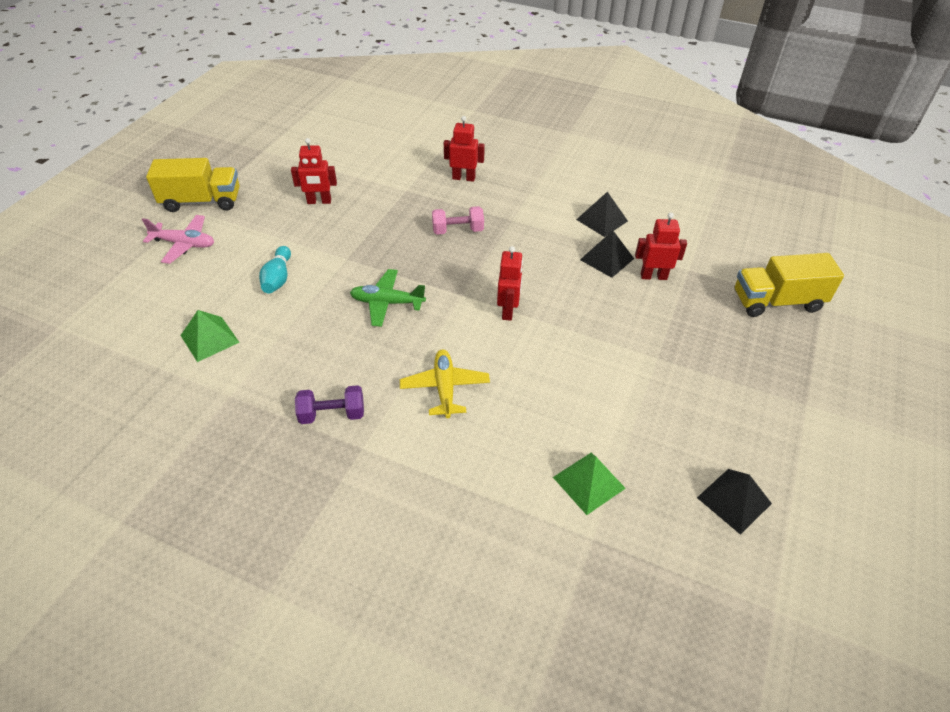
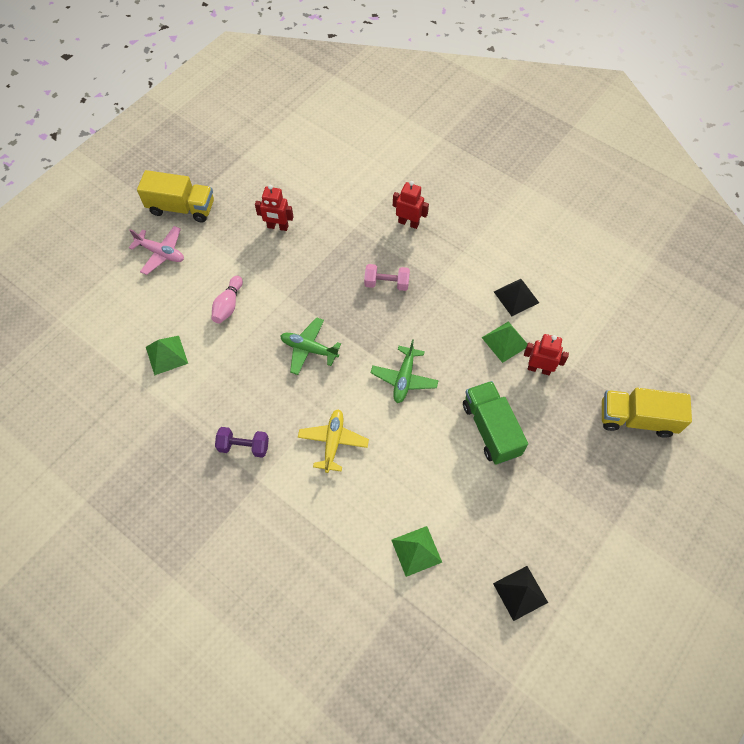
camera: 15 degrees right, 15 degrees up
turquoise bowling pin [259,246,291,294] -> pink bowling pin [211,276,243,323]
red robot [497,246,523,321] -> green plane [371,339,439,403]
black pyramid [580,231,634,278] -> green pyramid [481,322,527,363]
none -> green truck [463,381,528,465]

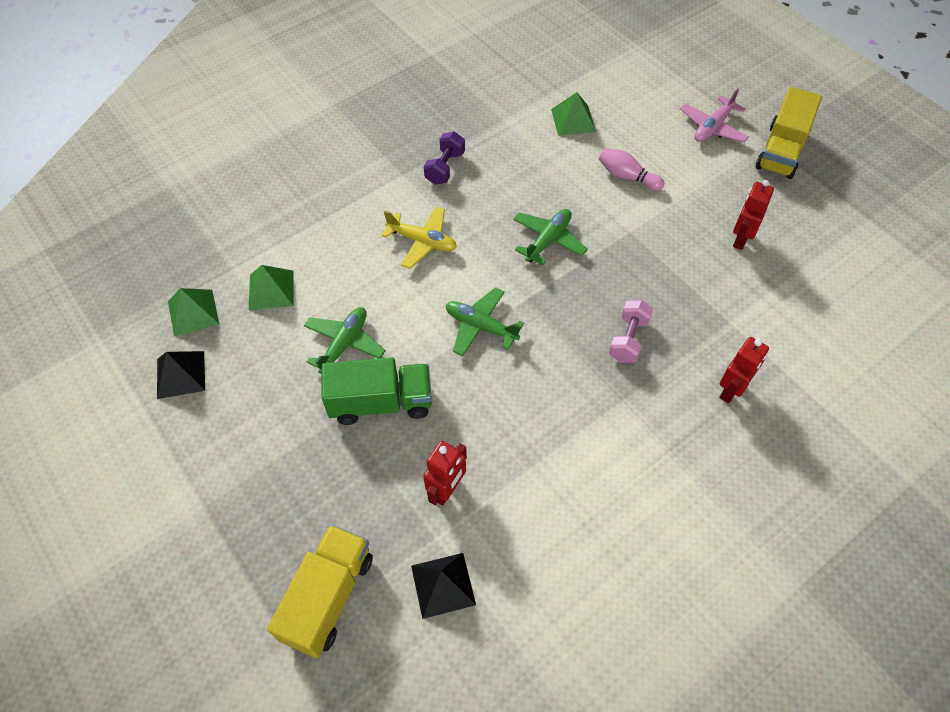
camera: 105 degrees right, 5 degrees down
green pyramid [481,322,527,363] -> green pyramid moved to [168,288,219,337]
black pyramid [494,279,539,316] -> black pyramid moved to [411,553,476,619]
none -> green plane [304,307,386,374]

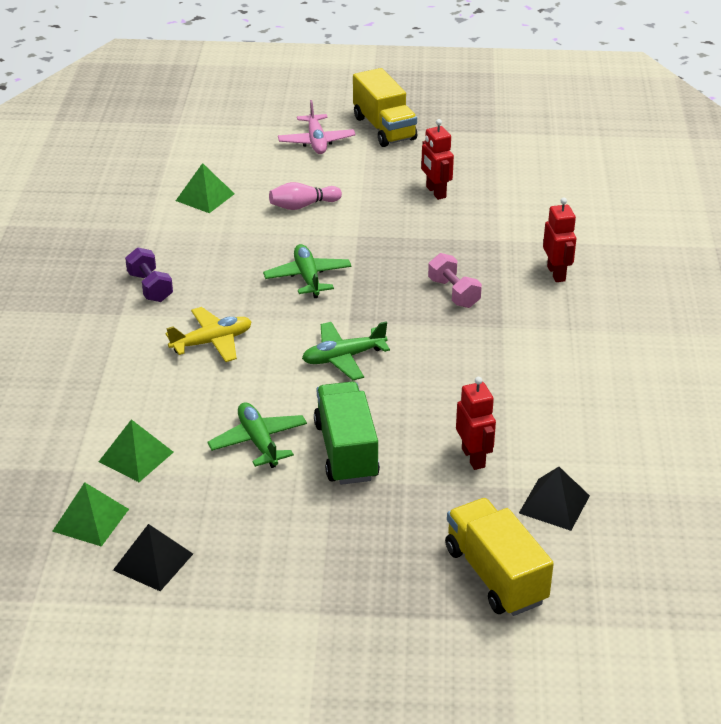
camera: 50 degrees left, 20 degrees down
green truck [322,357,432,425] -> green truck turned 45 degrees counterclockwise [314,382,380,485]

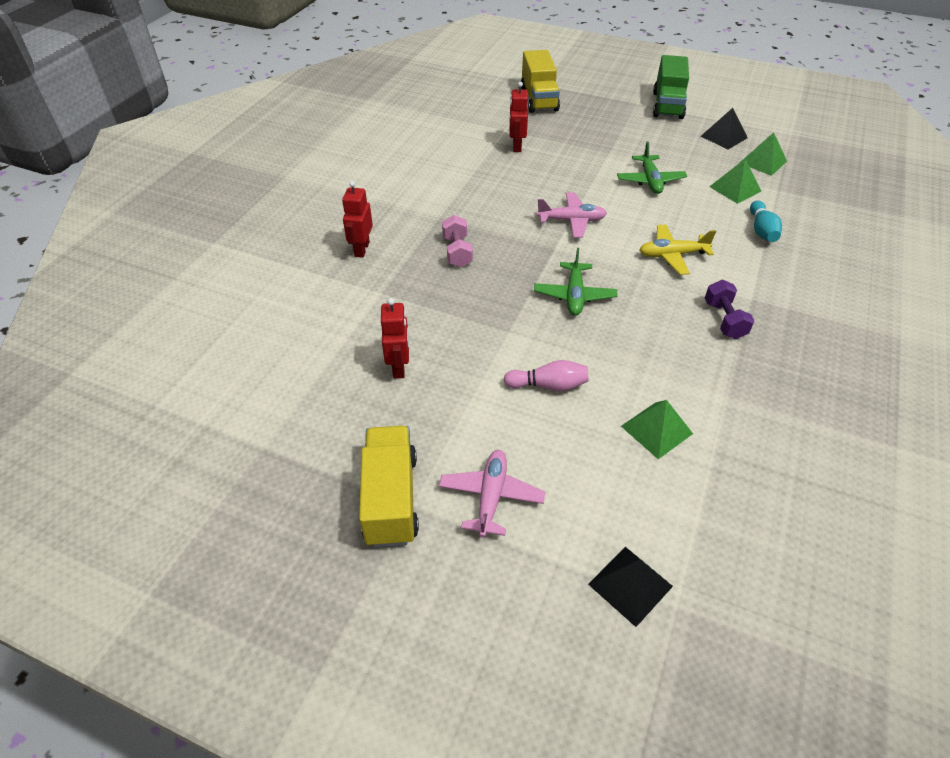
camera: 160 degrees left, 10 degrees up
green plane [302,321,390,380] -> pink plane [536,193,607,238]
green truck [314,382,380,485] -> green truck moved to [653,55,689,119]
black pyramid [519,467,590,531] -> black pyramid moved to [588,547,673,627]
none -> turquoise bowling pin [750,201,782,242]

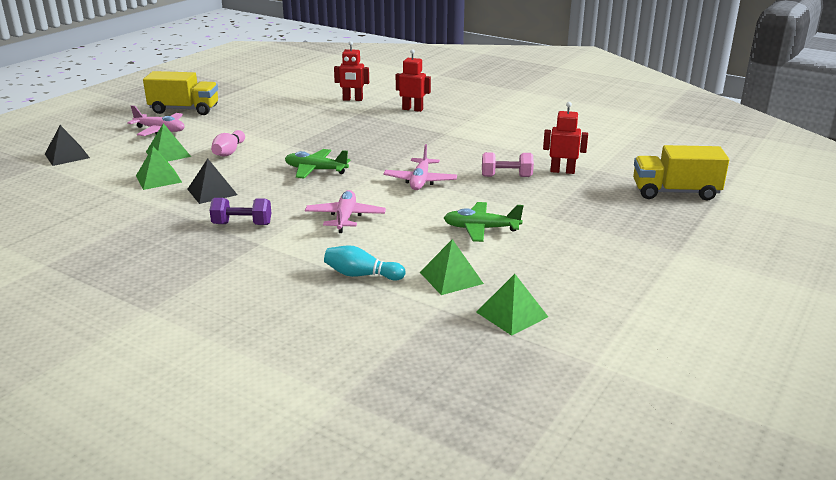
camera: 100 degrees right, 20 degrees down
red robot [381,298,409,379] -> red robot moved to [334,41,369,101]
pink dumbbell [442,215,473,267] -> pink dumbbell moved to [482,152,534,177]
yellow plane [639,224,716,275] -> pink plane [305,190,386,233]
green truck [653,55,689,119] -> none
black pyramid [701,108,748,149] -> black pyramid moved to [187,159,237,204]
none -> green pyramid [146,123,191,162]

